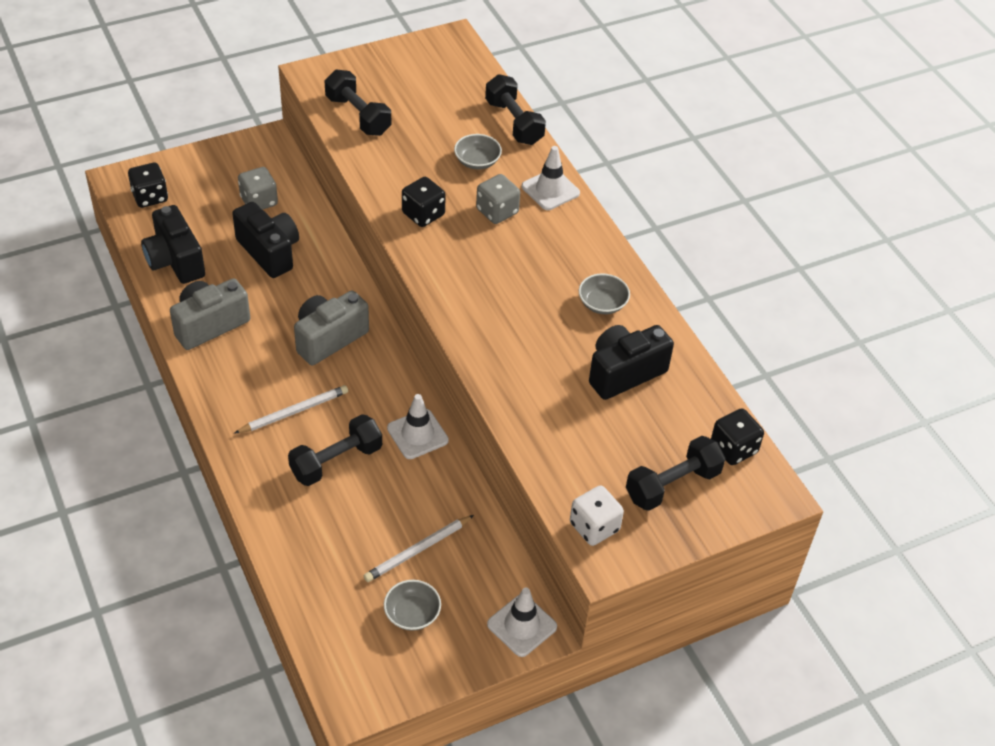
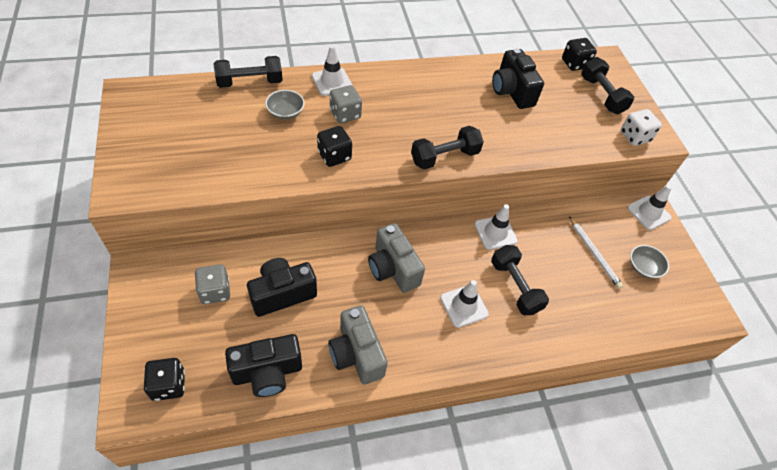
camera: 80 degrees left, 5 degrees up
white pencil [235,385,348,433] -> white traffic cone [440,280,489,328]
black dumbbell [325,70,391,136] -> black dumbbell moved to [411,126,484,170]
grey bowl [579,274,630,314] -> none

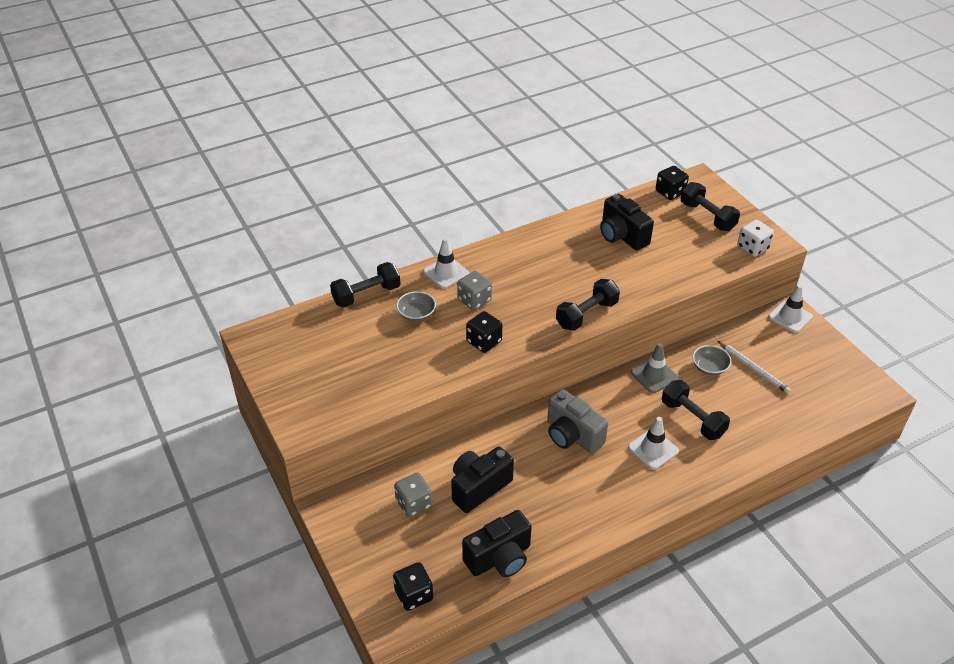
camera: 10 degrees left, 10 degrees down
grey camera [328,305,388,385] -> none
white traffic cone [474,204,518,250] -> grey traffic cone [631,343,678,393]
grey bowl [630,245,669,278] -> grey bowl moved to [693,345,731,375]

